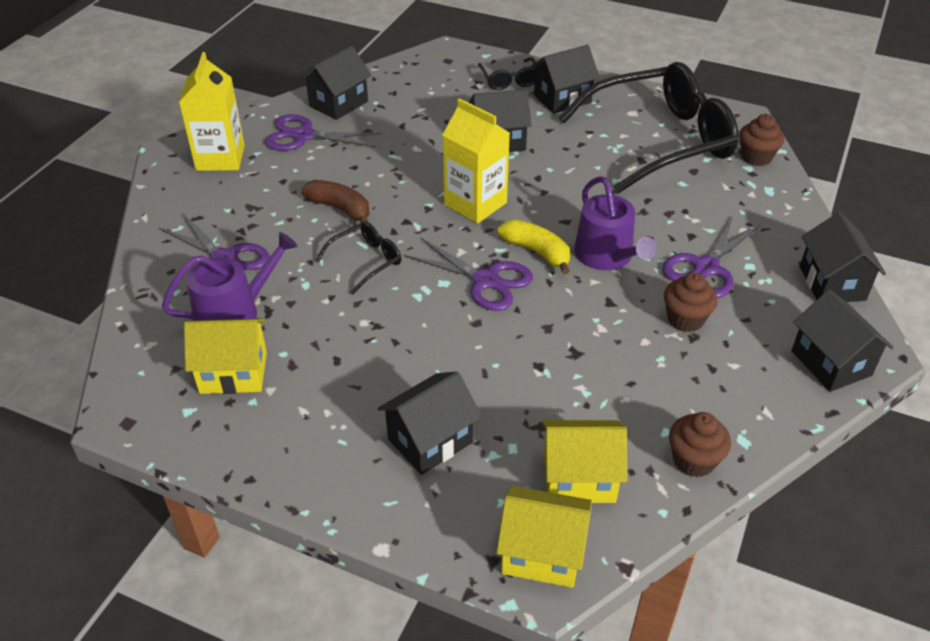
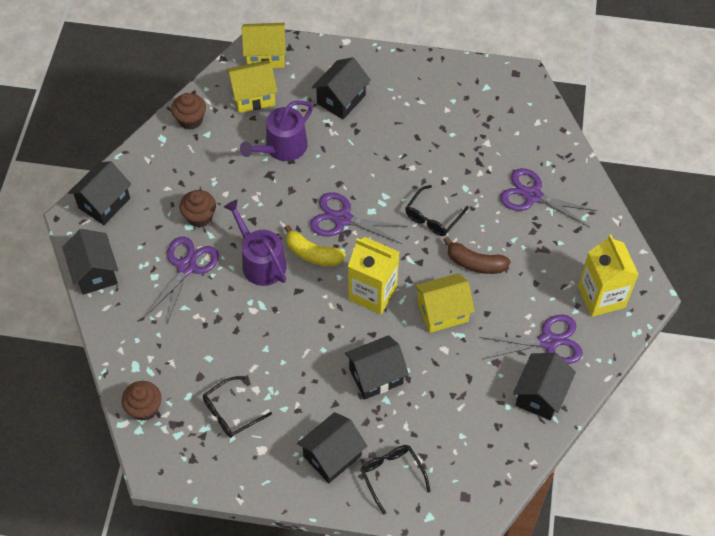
camera: 165 degrees right, 15 degrees up
purple watering can [162,232,298,321] -> purple watering can moved to [240,100,313,161]
yellow house [184,319,267,394] -> yellow house moved to [415,273,475,333]
black glasses [559,62,739,194] -> black glasses [203,376,272,438], size x0.42
black house [791,290,894,392] -> black house turned 75 degrees clockwise [68,161,131,225]

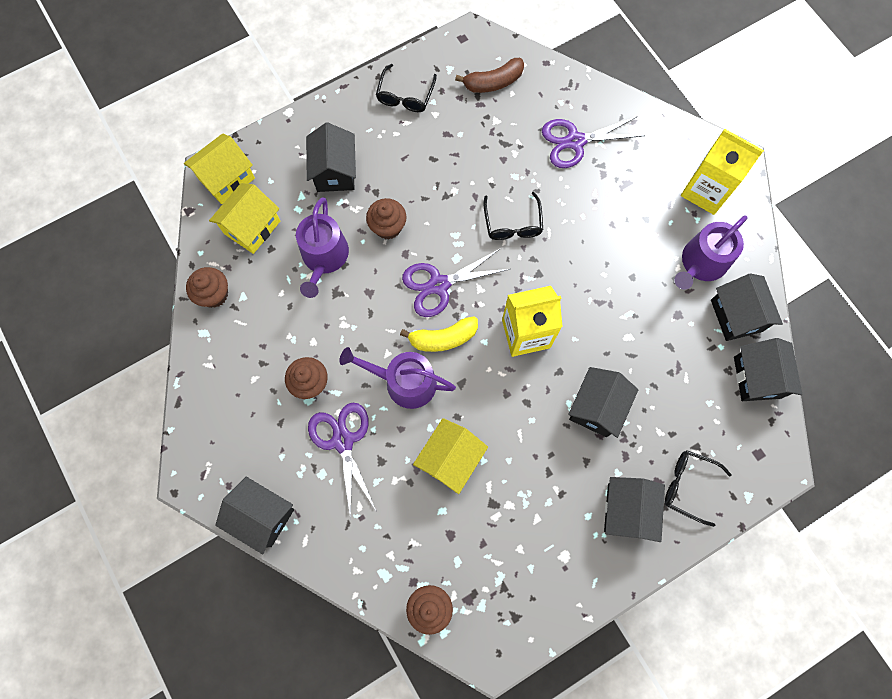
camera: 40 degrees left, 15 degrees up
black house [68,161,131,225] -> black house moved to [734,338,802,401]
black glasses [203,376,272,438] -> black glasses moved to [376,64,437,112]
yellow house [415,273,475,333] -> yellow house moved to [413,418,488,494]
brown banana [444,237,511,274] -> brown banana moved to [455,58,524,93]
purple scissors [479,315,583,364] -> purple watering can [674,215,747,290]
none -> brown cupcake [366,198,407,239]

